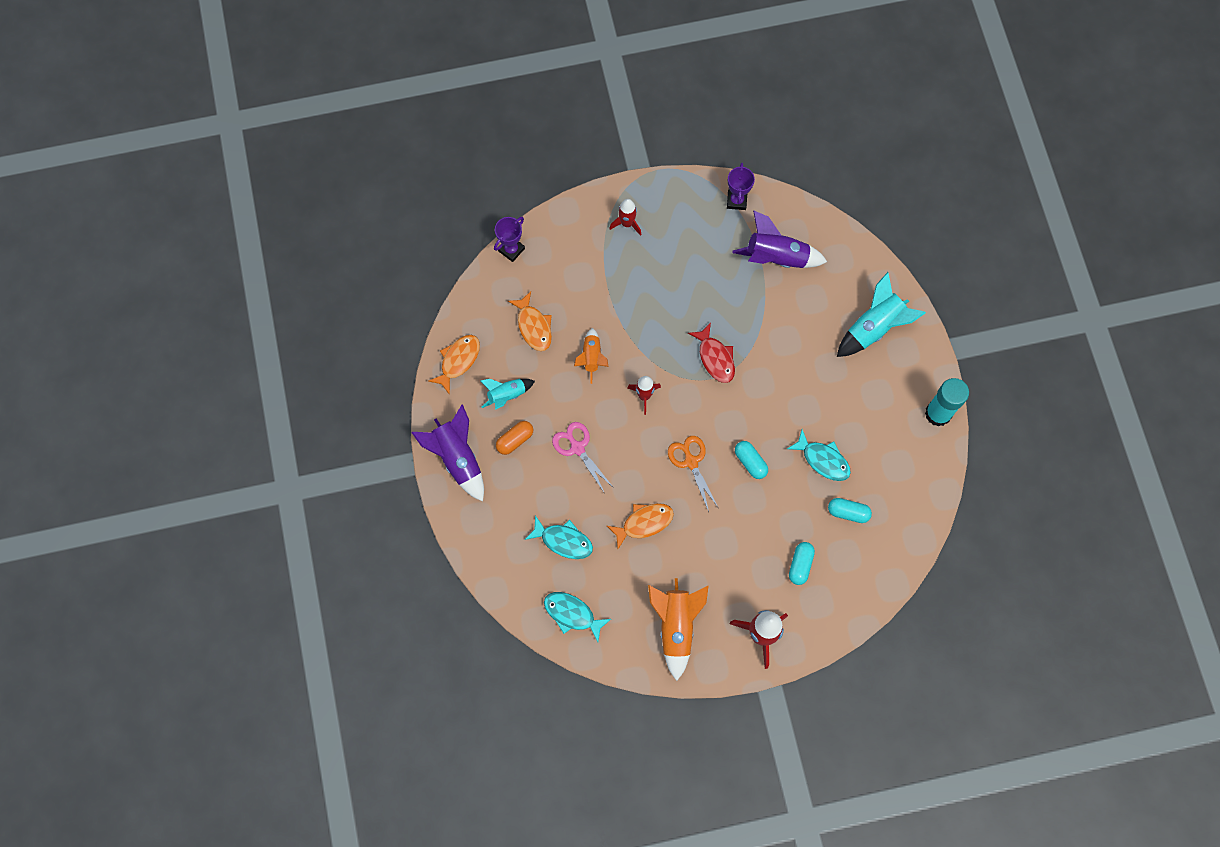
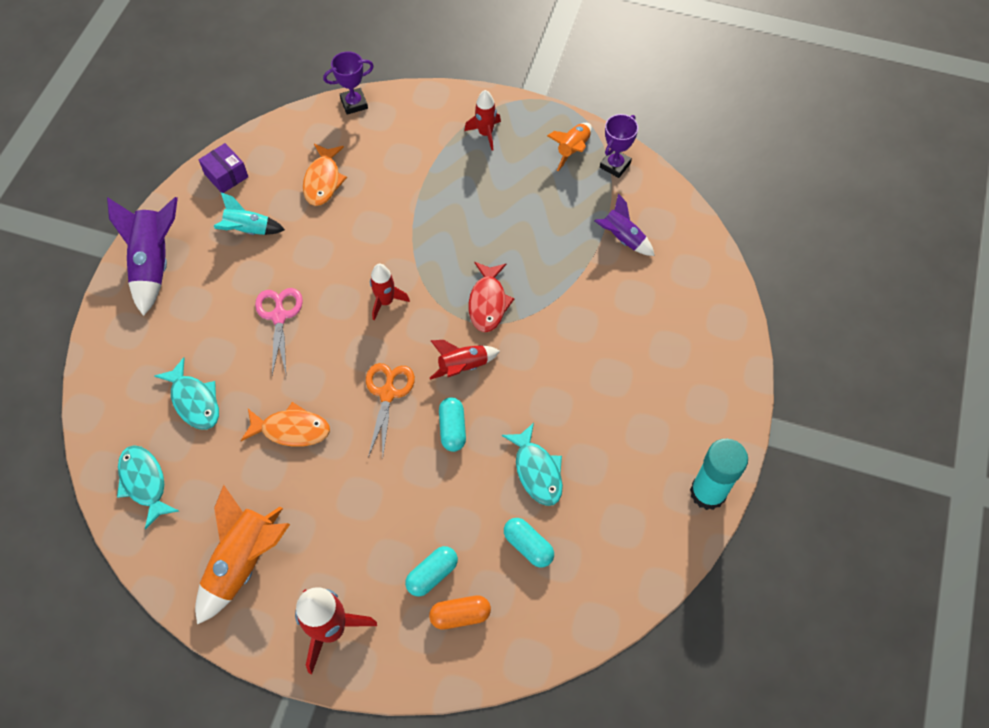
camera: 30 degrees right, 10 degrees down
orange fish [428,335,480,395] -> purple box [199,143,248,193]
orange capsule [496,421,534,455] -> orange capsule moved to [429,595,491,630]
orange rocket [574,328,609,384] -> orange rocket moved to [547,123,592,171]
purple rocket [732,210,827,268] -> purple rocket [595,193,655,256], size x0.61
turquoise rocket [837,272,926,357] -> none
none -> red rocket [430,340,500,380]

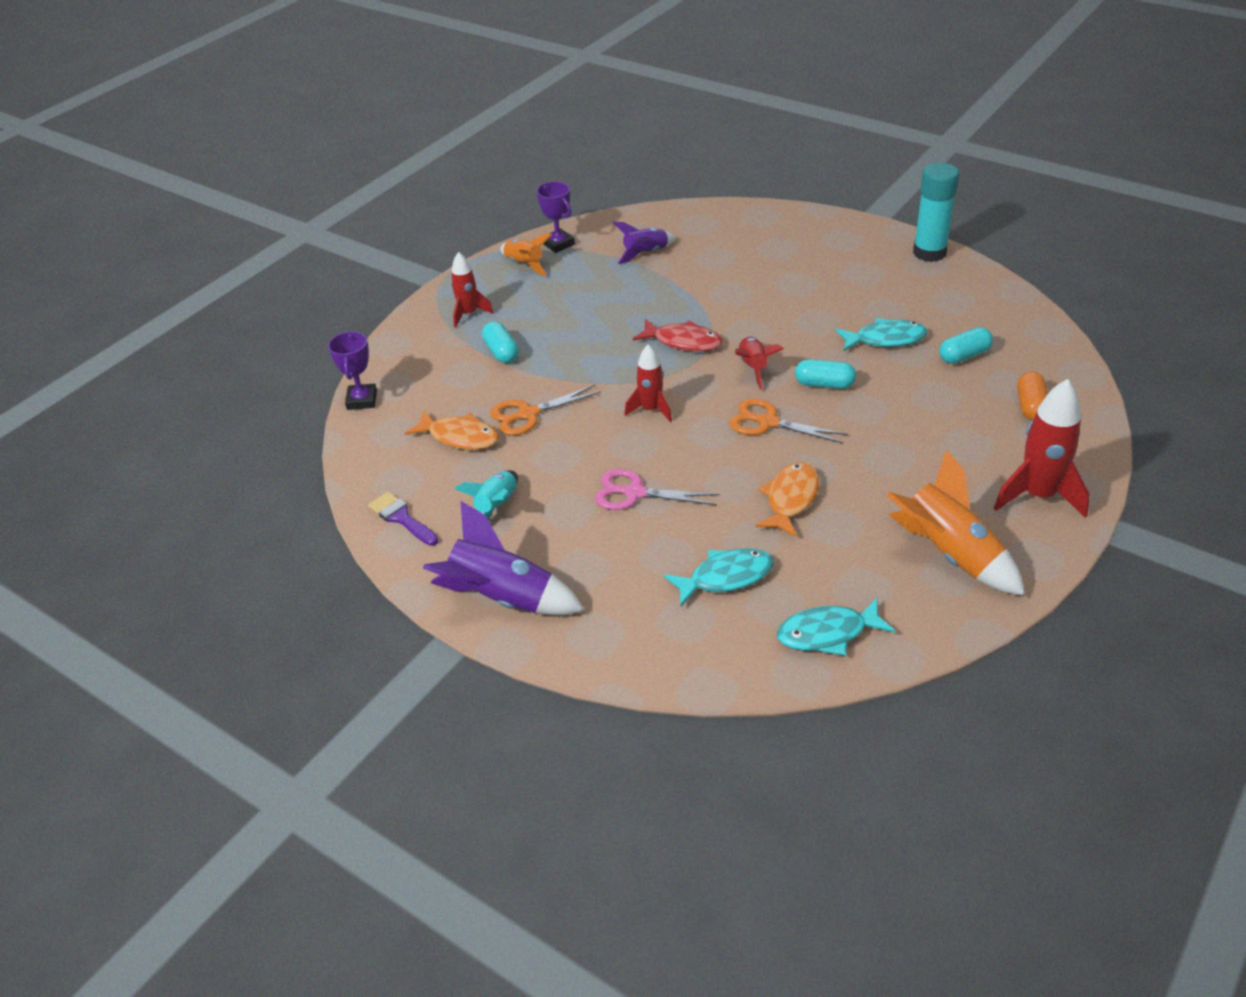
camera: 70 degrees left, 20 degrees down
purple box [199,143,248,193] -> purple brush [368,492,439,546]
turquoise capsule [405,546,458,597] -> turquoise capsule moved to [482,321,519,363]
none -> orange scissors [491,385,601,436]

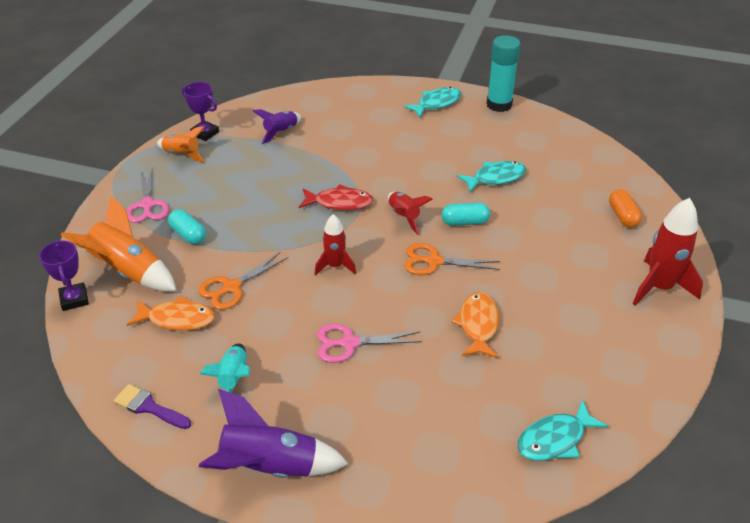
camera: 20 degrees left, 0 degrees up
red rocket [451,252,494,328] -> pink scissors [126,168,169,223]
turquoise fish [664,548,774,606] -> turquoise fish moved to [403,87,461,118]
orange rocket [887,449,1025,596] -> orange rocket moved to [61,196,177,292]
turquoise capsule [939,327,993,364] -> none

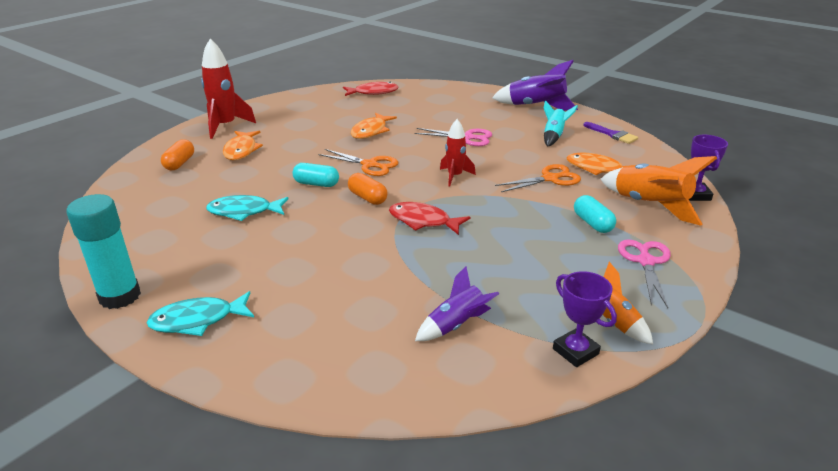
camera: 160 degrees left, 10 degrees down
red rocket [388,192,433,235] -> orange capsule [348,173,387,205]
turquoise fish [517,400,608,461] -> red fish [343,82,399,96]
none -> orange fish [223,131,263,160]

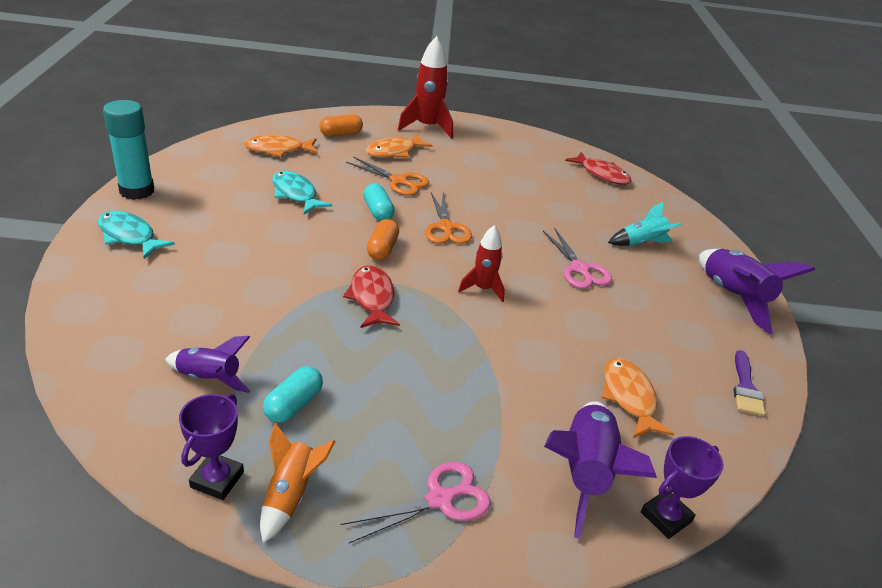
camera: 50 degrees right, 5 degrees up
orange fish [351,113,397,139] -> orange fish moved to [244,135,318,157]
orange scissors [495,164,581,192] -> orange scissors moved to [346,156,429,196]
turquoise rocket [544,100,578,147] -> turquoise rocket moved to [608,202,682,246]
turquoise capsule [574,195,616,233] -> turquoise capsule moved to [263,366,323,423]
orange rocket [600,156,717,226] -> purple rocket [544,401,657,539]

